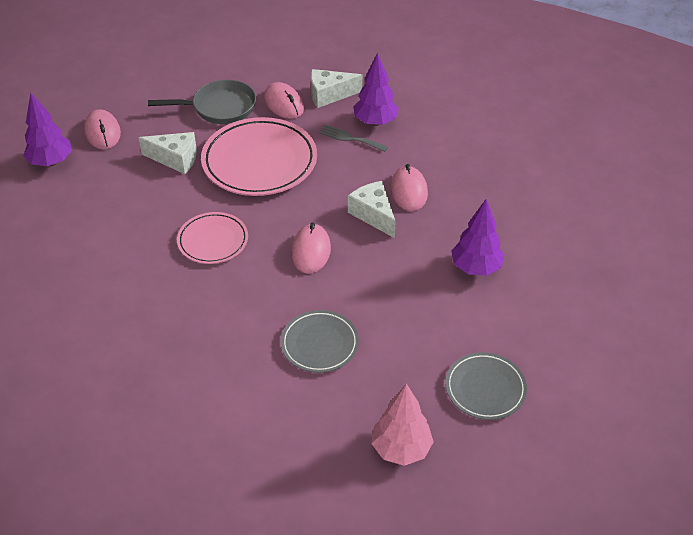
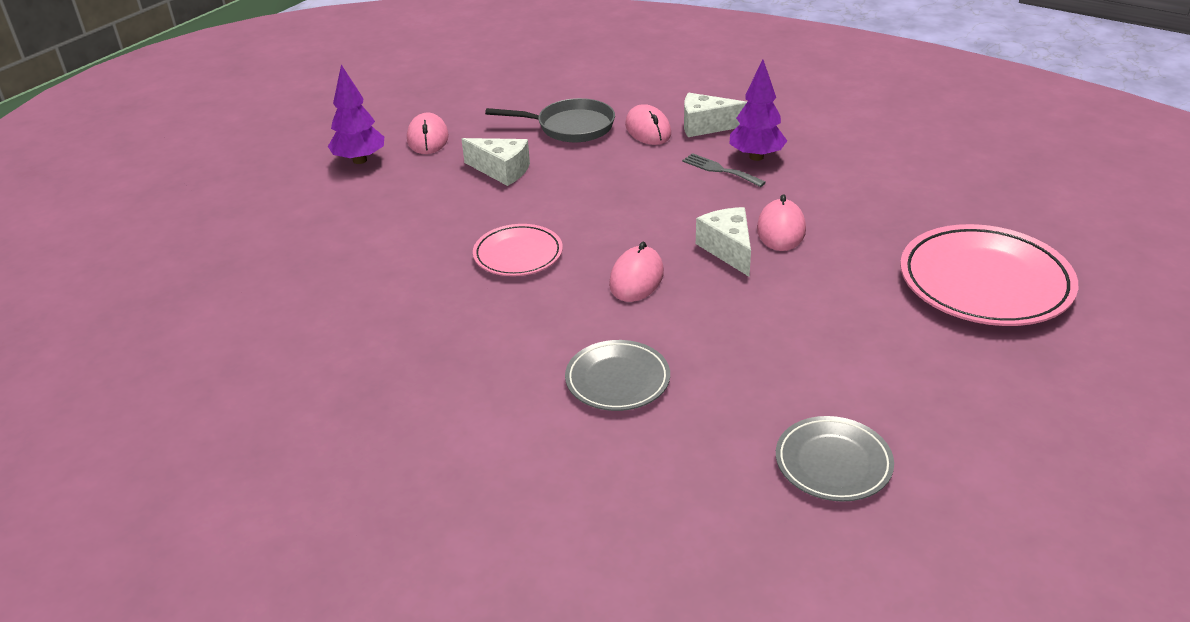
camera: 15 degrees right, 10 degrees down
pink plate [201,117,317,196] -> pink plate moved to [900,224,1078,326]
pink tree [371,384,434,466] -> none
purple tree [451,199,504,276] -> none

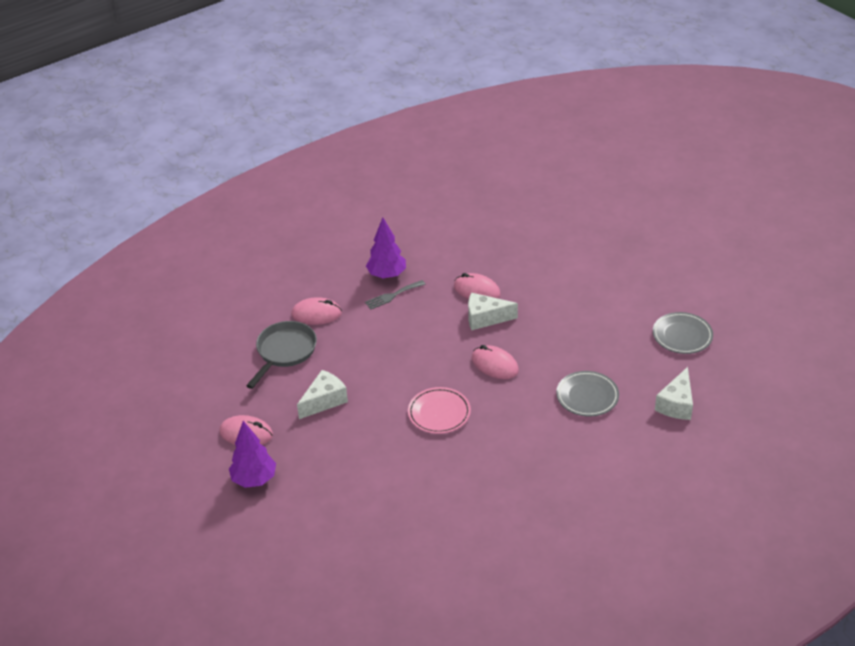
camera: 70 degrees left, 5 degrees up
white cheese [684,93,747,137] -> white cheese moved to [655,367,693,420]
pink plate [900,224,1078,326] -> none

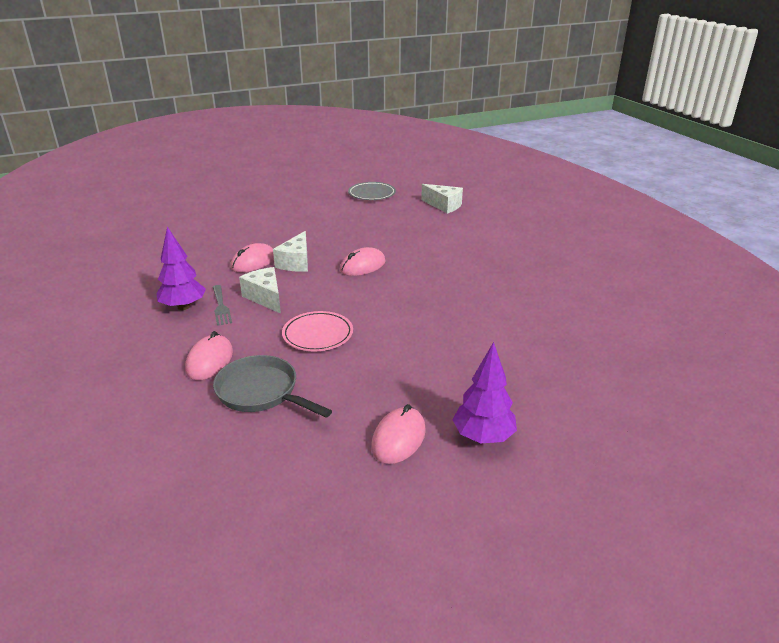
camera: 80 degrees left, 10 degrees down
white cheese [297,370,348,419] -> white cheese moved to [239,267,281,314]
pink plate [408,387,471,434] -> pink plate moved to [282,311,353,351]
grey plate [556,371,619,417] -> none

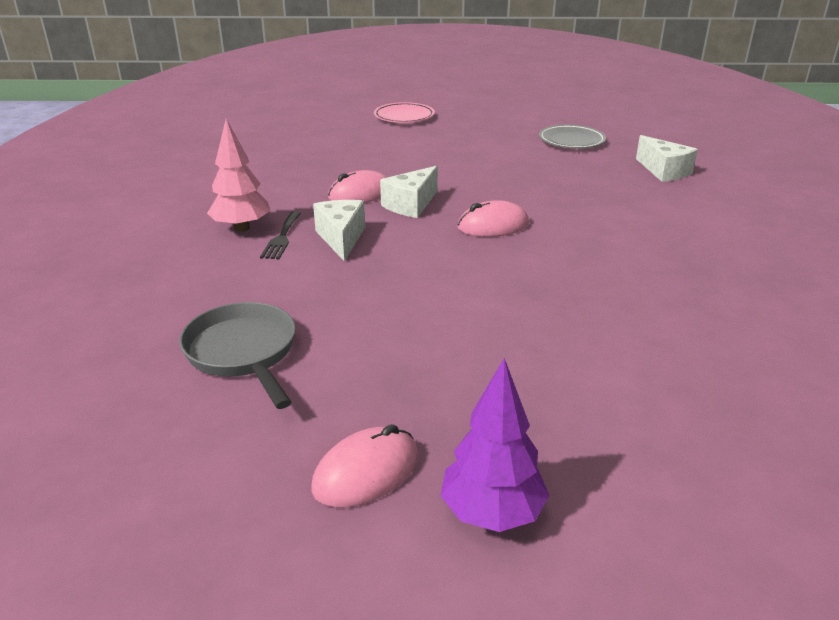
camera: 25 degrees right, 0 degrees up
purple tree [156,226,206,310] -> pink tree [207,119,270,232]
pink mouse [185,331,233,380] -> none
grey fork [213,285,232,326] -> black fork [260,211,301,259]
pink plate [282,311,353,351] -> pink plate moved to [374,102,435,123]

